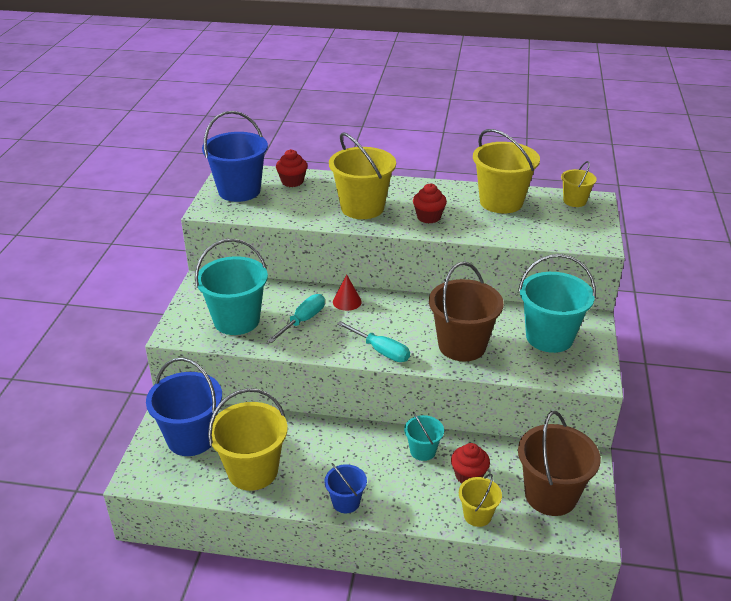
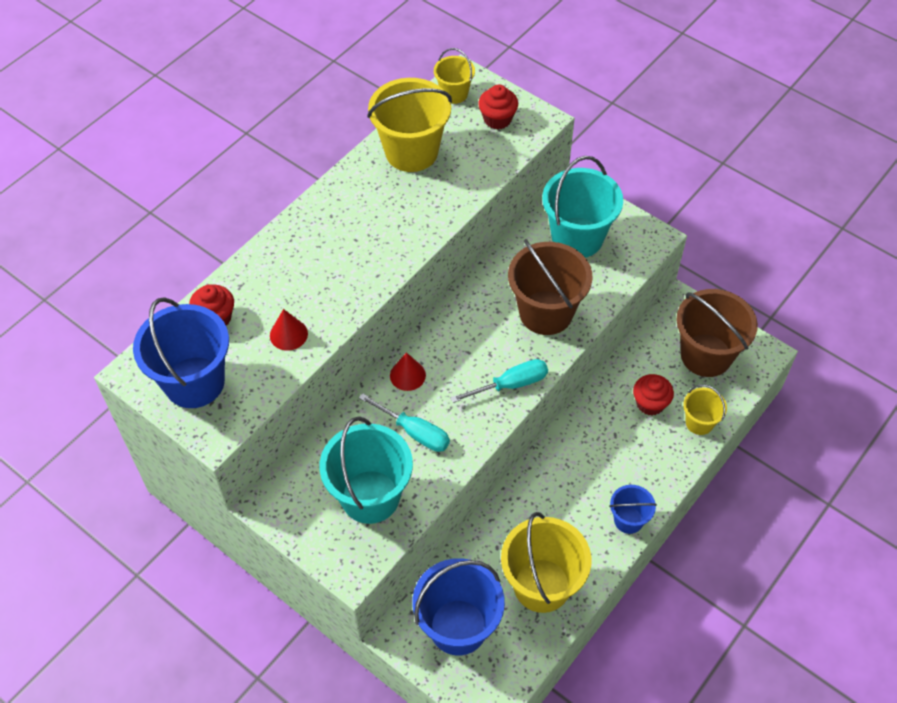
camera: 60 degrees left, 20 degrees up
turquoise screwdriver [267,294,325,343] -> turquoise screwdriver turned 150 degrees clockwise [359,393,450,452]
yellow bucket [329,132,396,219] -> none
turquoise bucket [404,412,444,461] -> none
red cupcake [413,183,447,223] -> red cupcake moved to [478,84,518,129]
none -> red cone [270,309,308,351]

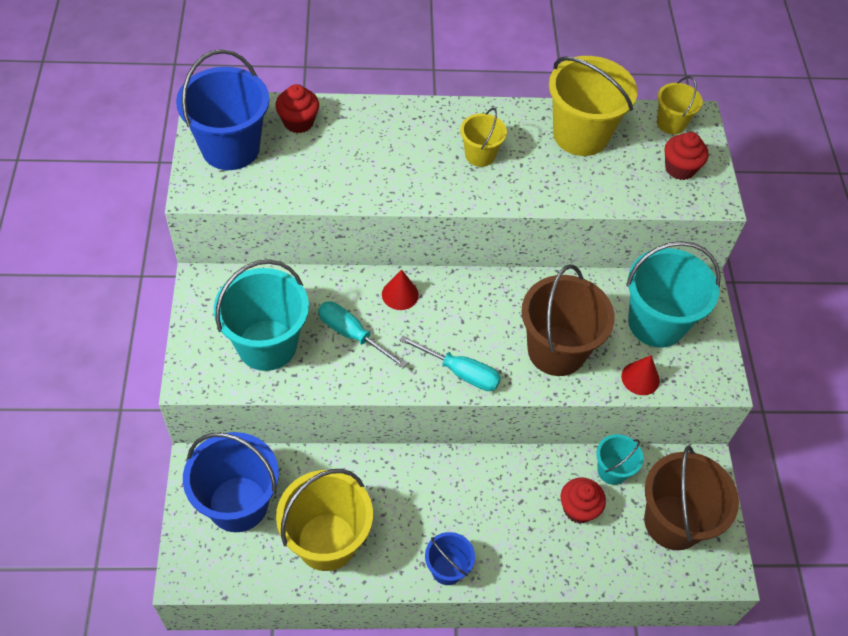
camera: 45 degrees right, 0 degrees up
red cone [270,309,308,351] -> red cone moved to [621,355,660,395]
turquoise screwdriver [359,393,450,452] -> turquoise screwdriver turned 135 degrees clockwise [318,301,407,369]
yellow bucket [683,384,727,435] -> yellow bucket moved to [460,108,507,167]
none -> turquoise bucket [596,434,643,485]

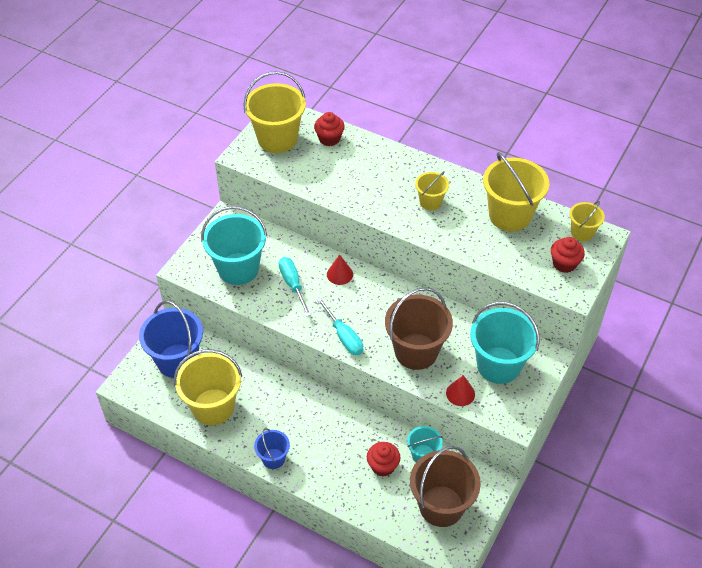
camera: 35 degrees right, 5 degrees down
blue bucket [176,49,269,170] -> yellow bucket [243,71,306,153]

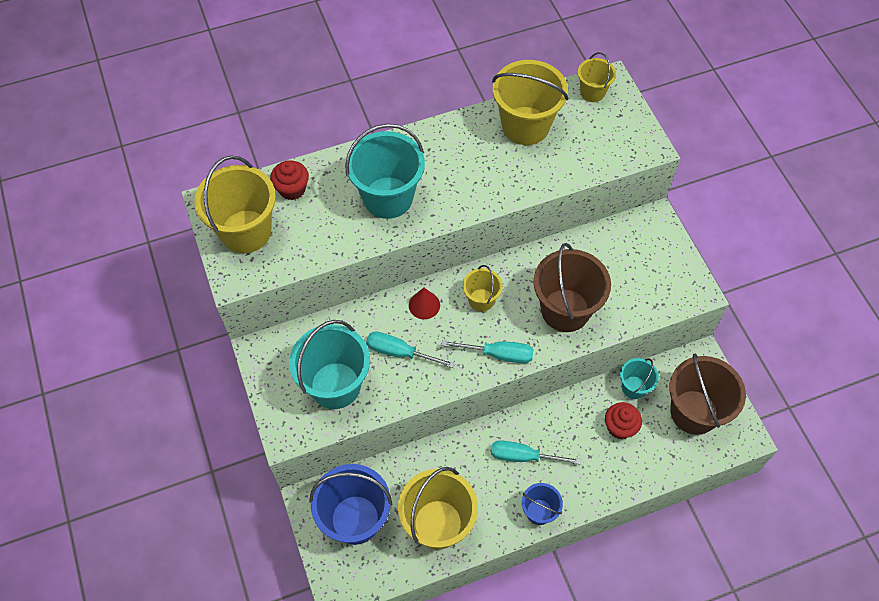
camera: 50 degrees left, 10 degrees up
yellow bucket [415,171,449,210] -> yellow bucket moved to [463,265,503,312]
red cone [446,375,475,406] -> none
turquoise bucket [470,302,540,384] -> turquoise bucket moved to [345,124,425,219]
red cupcake [551,237,585,273] -> none
none -> turquoise screwdriver [491,440,581,465]

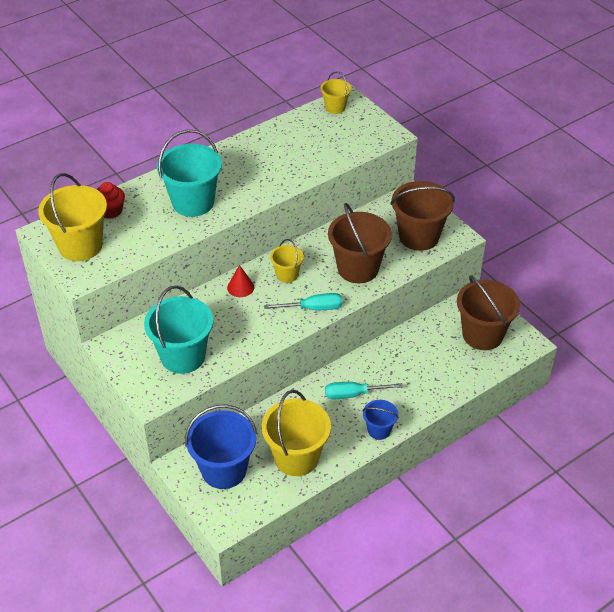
camera: 15 degrees left, 15 degrees down
turquoise screwdriver [366,331,456,368] -> none
yellow bucket [492,60,569,145] -> none
red cupcake [605,402,642,439] -> none
turquoise bucket [620,358,659,399] -> none
none -> brown bucket [390,181,455,251]

